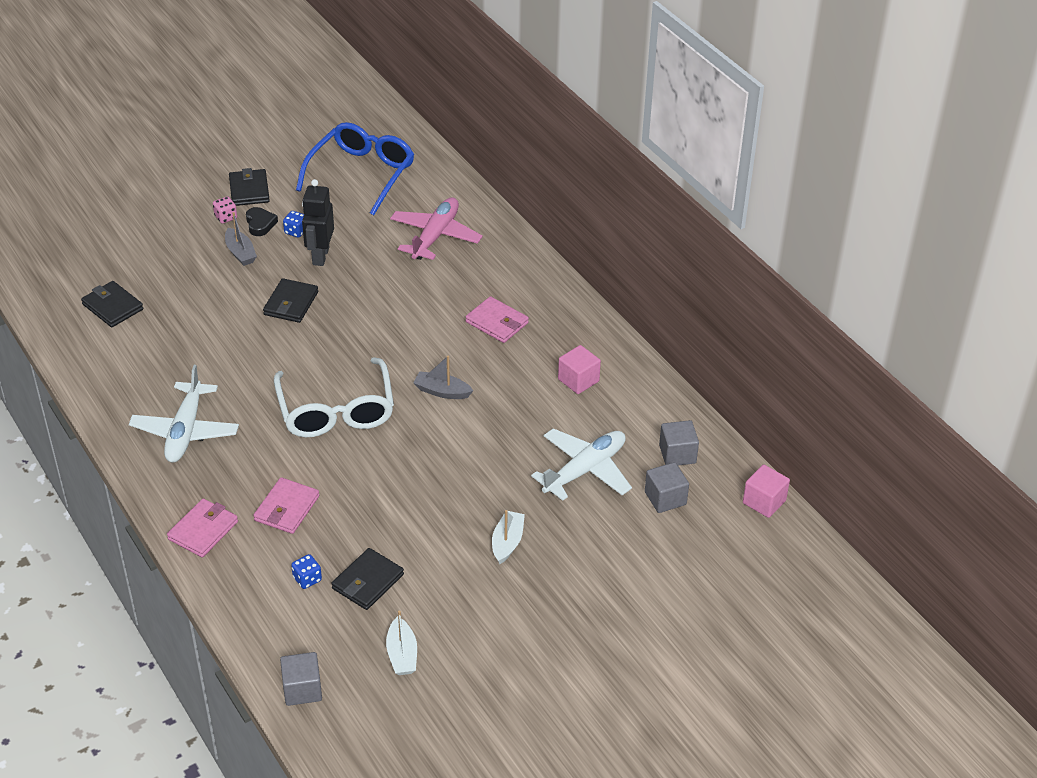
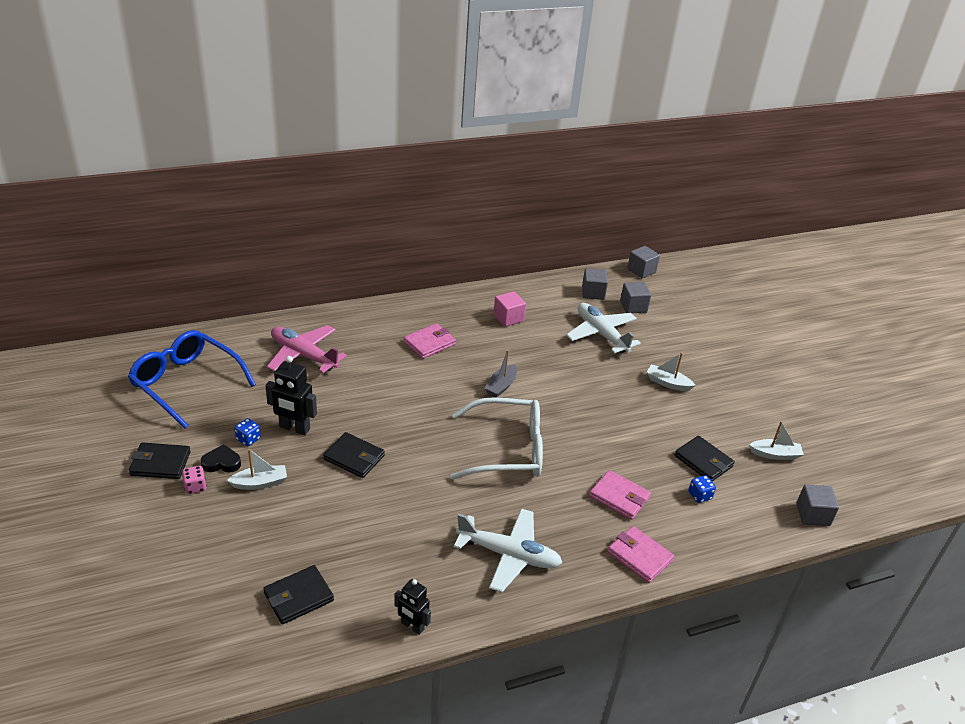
camera: 80 degrees left, 5 degrees down
grey boat [225,212,257,266] -> white boat [227,449,287,490]
pink cube [743,465,790,518] -> grey cube [627,246,660,278]
none -> black robot [394,579,431,635]

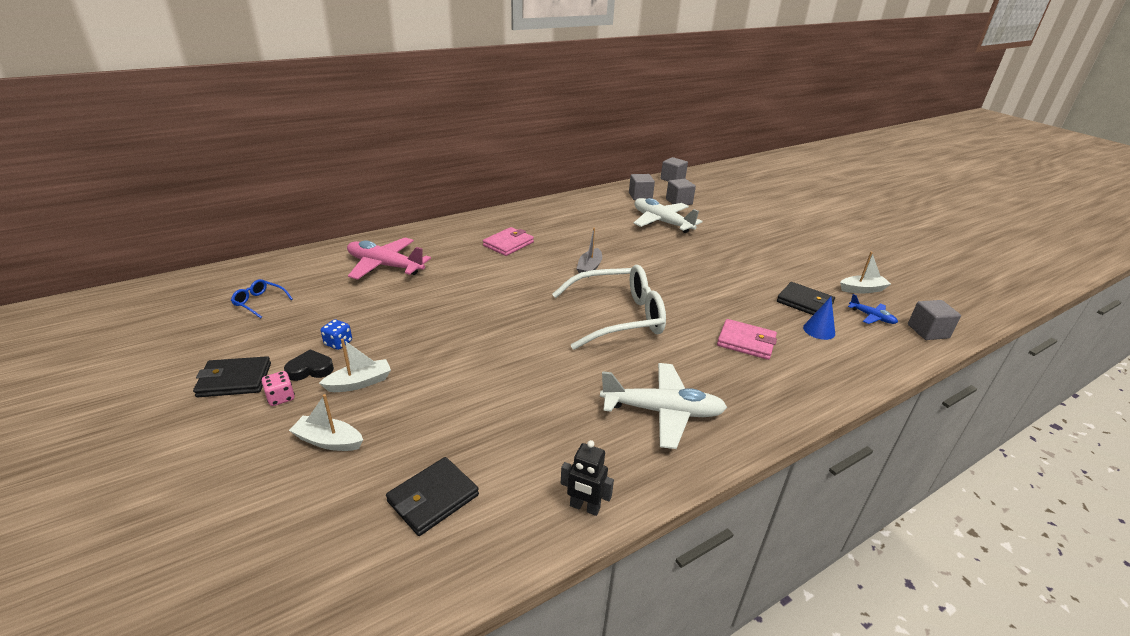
camera: 10 degrees left, 5 degrees down
blue glasses [128,330,256,429] -> blue glasses [231,279,293,318], size x0.42
black robot [265,356,317,435] -> none
black wallet [323,432,385,478] -> none
pink cube [493,291,526,327] -> none
pink wallet [608,526,674,583] -> none
white boat [647,352,696,391] -> white boat moved to [289,394,363,451]
blue dice [688,475,716,503] -> blue cone [803,297,835,340]
none -> blue plane [848,294,898,324]

